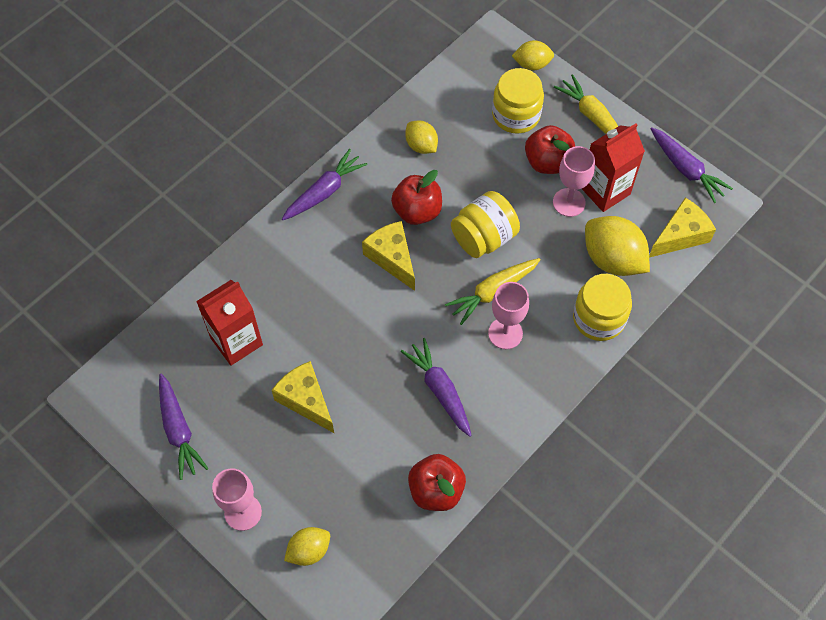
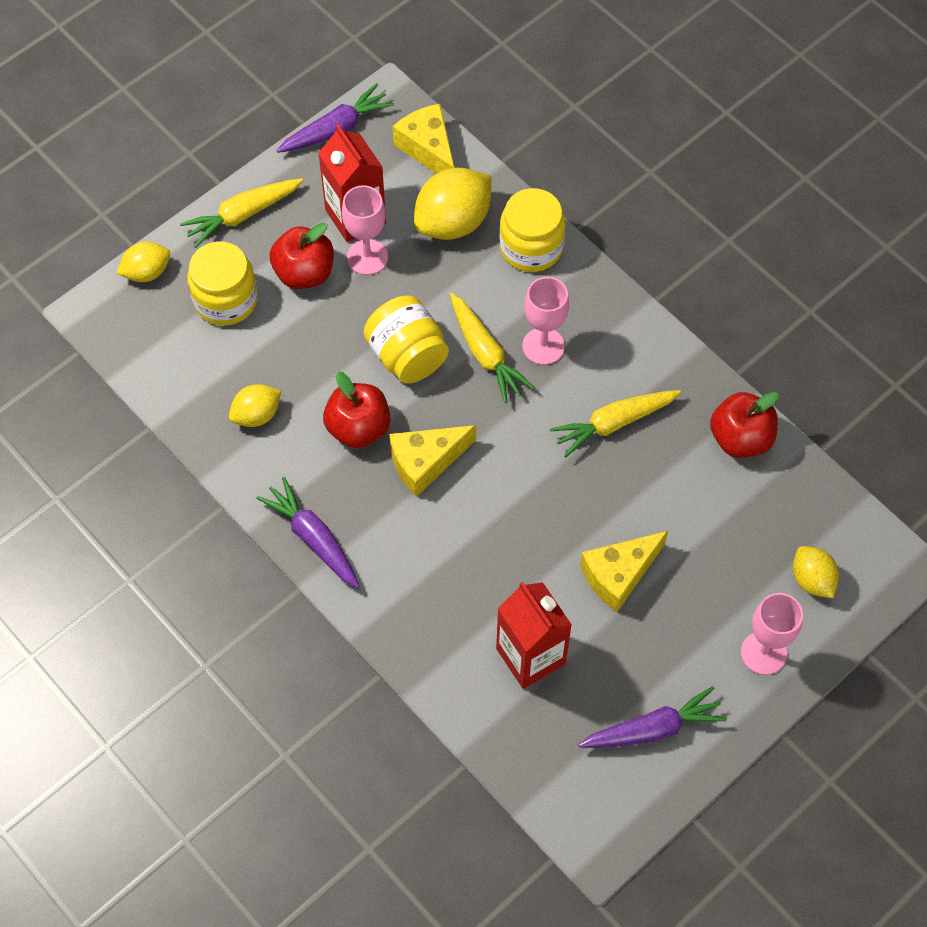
camera: 85 degrees left, 0 degrees up
purple carrot [401,338,472,437] -> yellow carrot [550,390,681,458]
yellow lemon [512,40,554,70] -> yellow lemon turned 60 degrees clockwise [117,242,170,282]

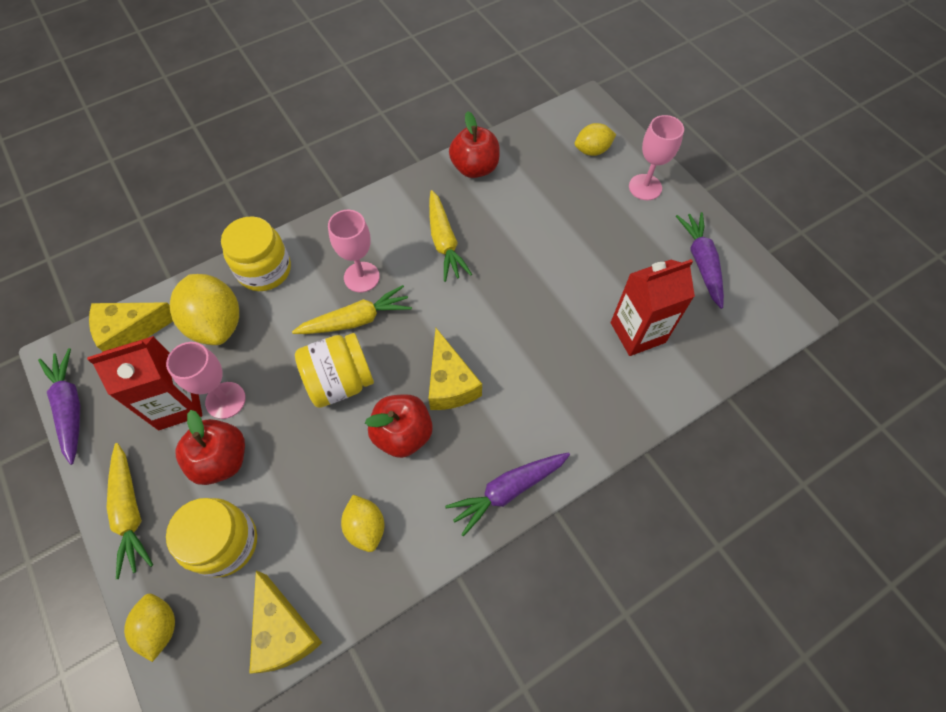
camera: 80 degrees left, 0 degrees up
yellow cheese [580,531,668,612] -> yellow cheese moved to [249,571,322,674]

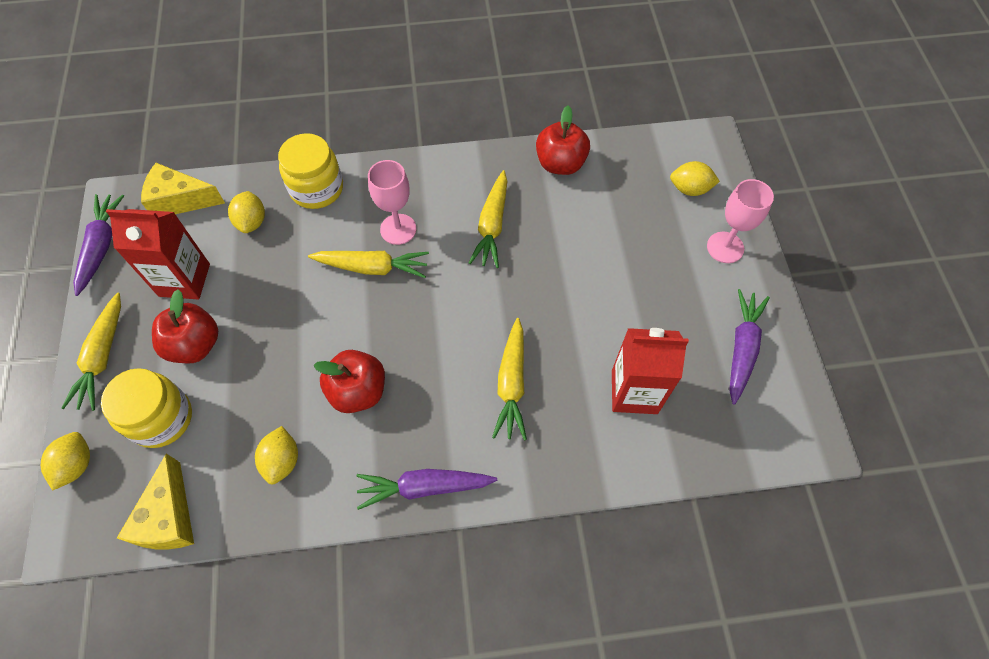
camera: 25 degrees right, 0 degrees up
pink goblet [166,342,246,419] -> none
yellow lemon [170,274,239,345] -> yellow lemon [228,191,265,233], size x0.58
yellow jar [295,333,374,408] -> none
yellow cheese [428,328,482,410] -> none
none -> yellow carrot [492,318,527,440]

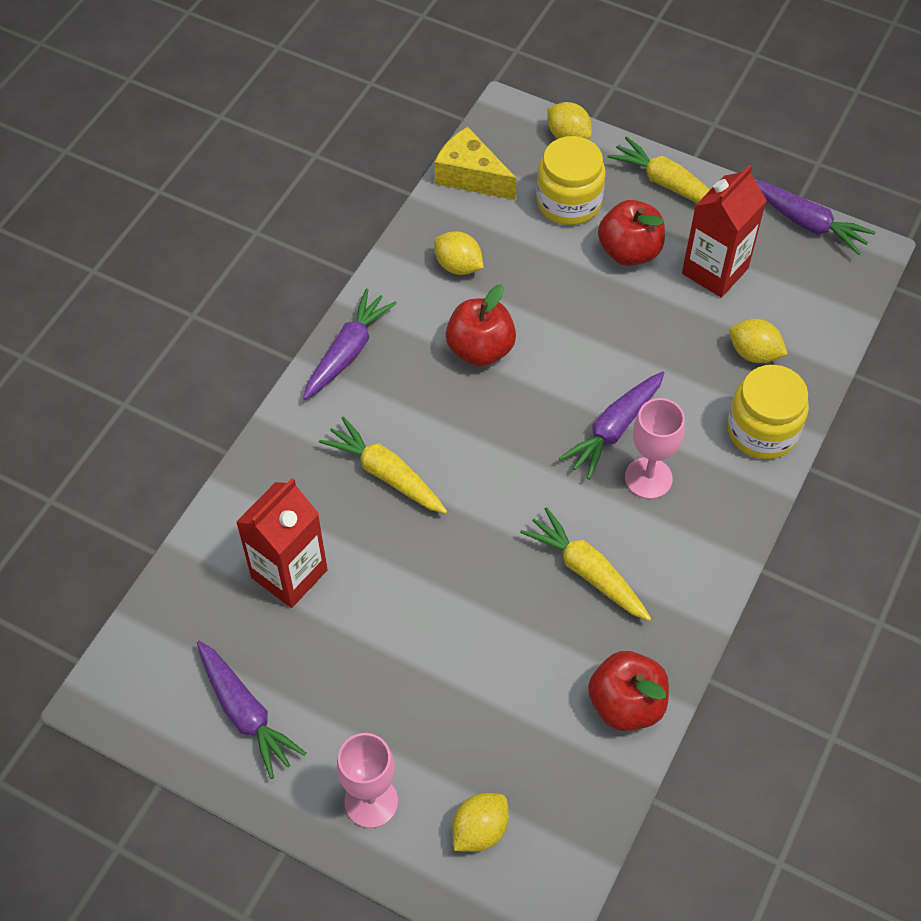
camera: 125 degrees right, 5 degrees down
yellow cheese [141,163,225,214] -> none
yellow carrot [308,251,429,278] -> purple carrot [559,371,664,480]

